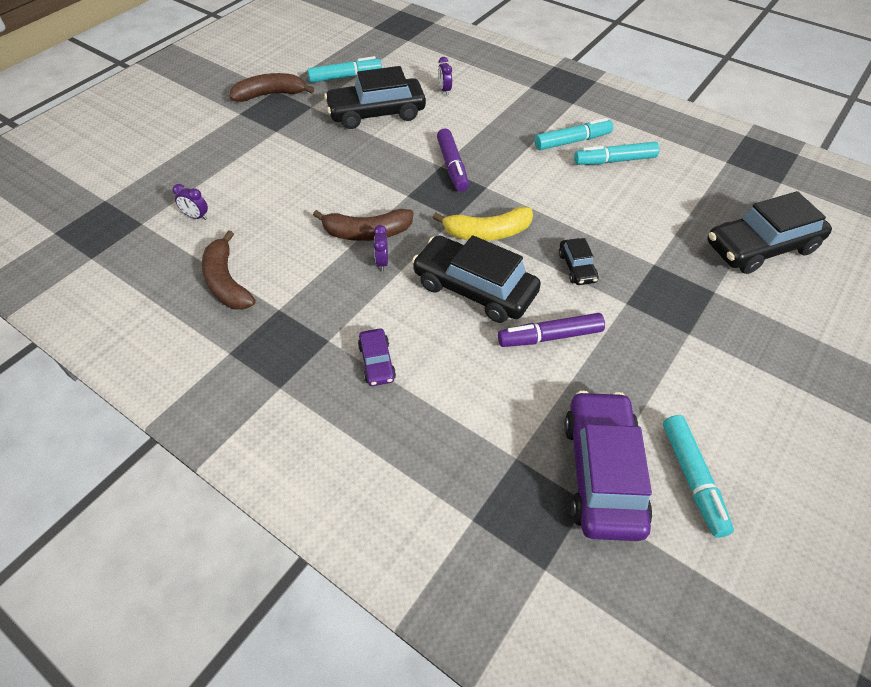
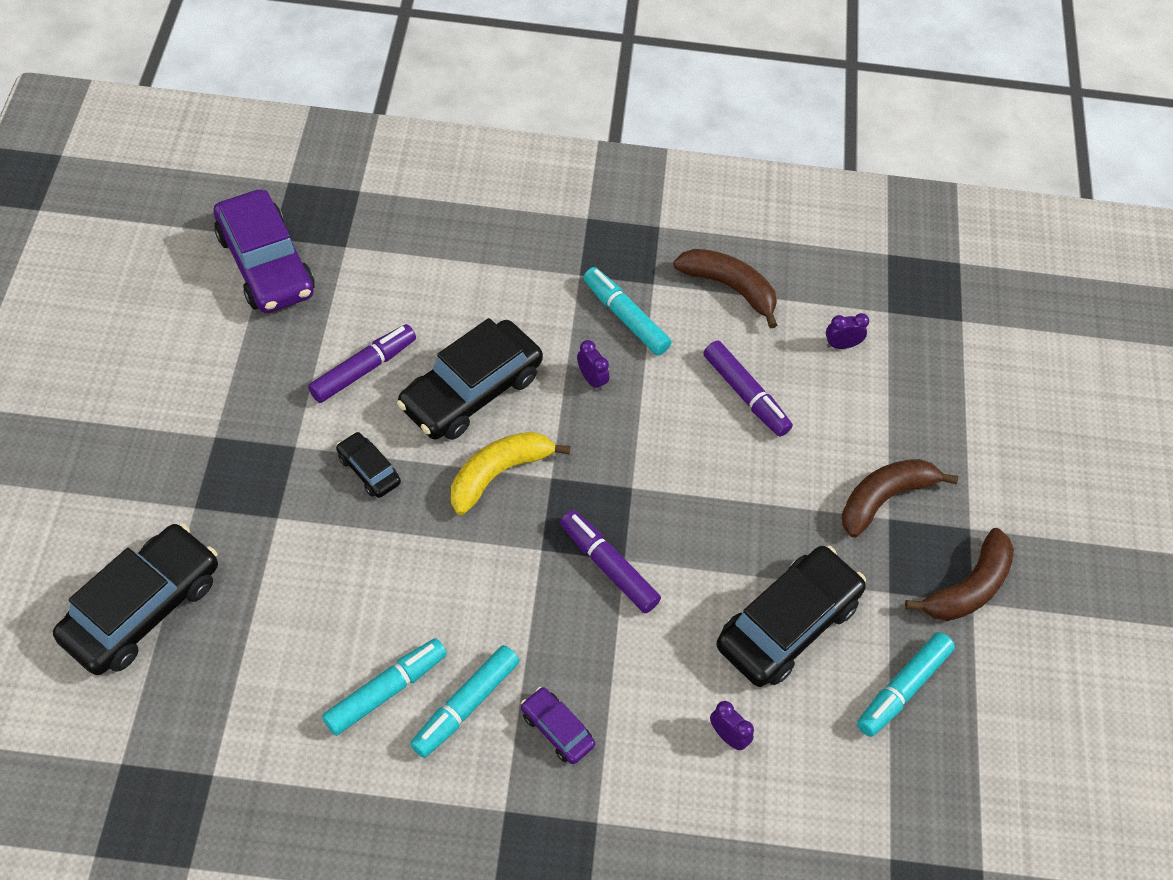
camera: 145 degrees right, 5 degrees up
brown banana [313,209,414,241] -> brown banana moved to [842,459,958,538]
purple car [358,329,396,386] -> purple car moved to [521,687,595,764]
black car [412,235,541,323] -> black car turned 135 degrees clockwise [397,318,543,440]
turquoise marker [663,415,734,537] -> turquoise marker moved to [583,267,672,356]
none -> purple marker [703,341,793,437]

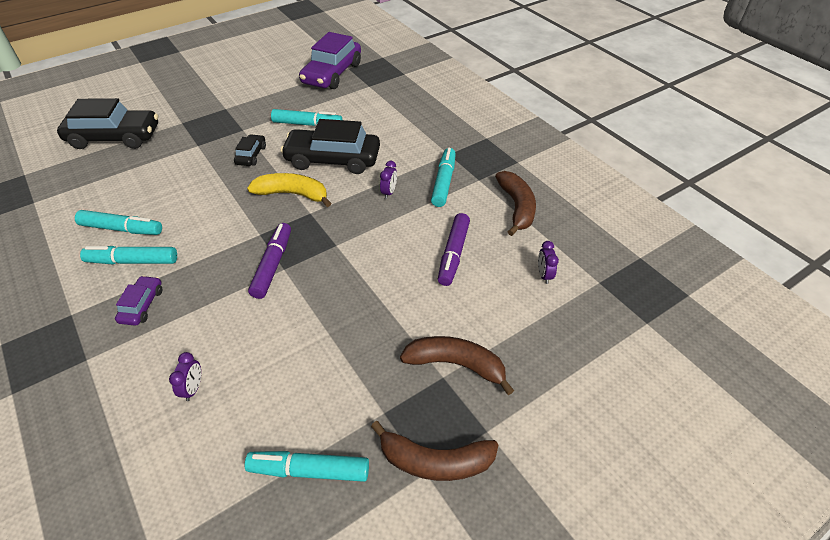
camera: 55 degrees right, 10 degrees down
purple marker [308,324,416,403] -> turquoise marker [271,109,343,126]
black car [716,546,866,687] -> none
purple clock [826,313,869,349] -> purple clock turned 135 degrees counterclockwise [538,241,559,284]

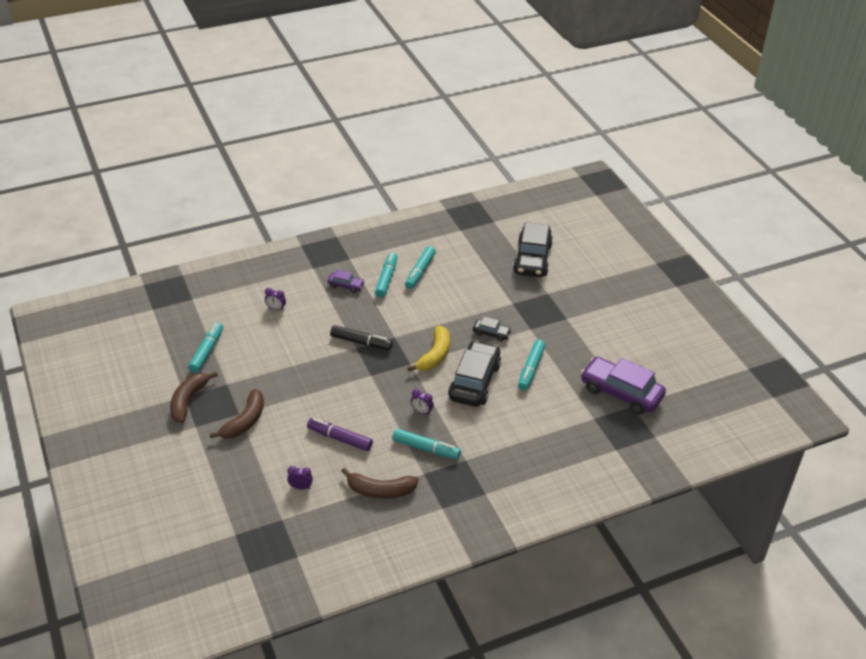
camera: 100 degrees right, 5 degrees down
purple marker [248,223,291,299] -> black marker [330,325,393,350]

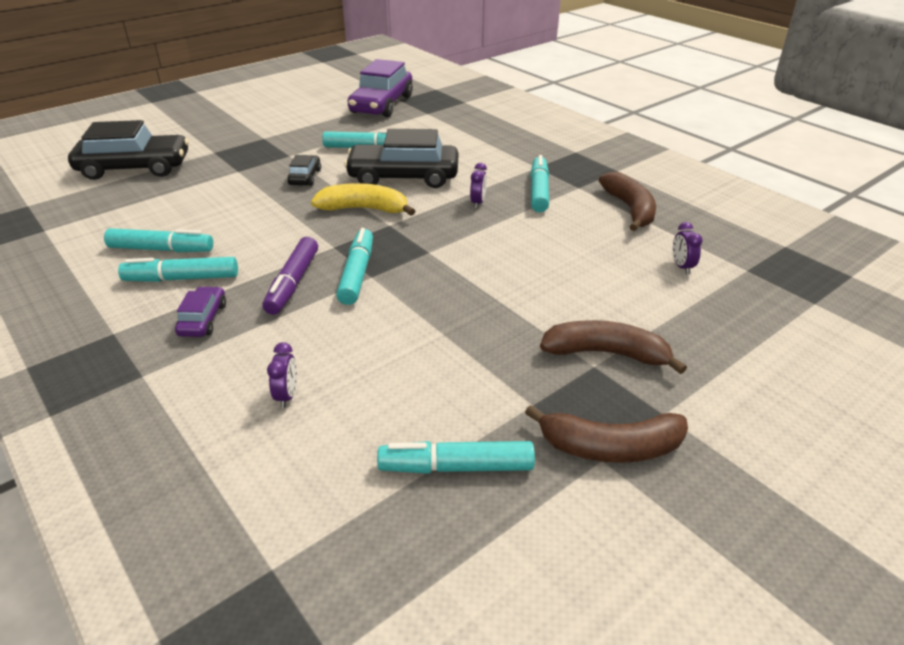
camera: 105 degrees left, 5 degrees down
purple marker [307,418,373,451] -> purple marker moved to [262,237,318,315]
black marker [330,325,393,350] -> turquoise marker [336,228,373,305]

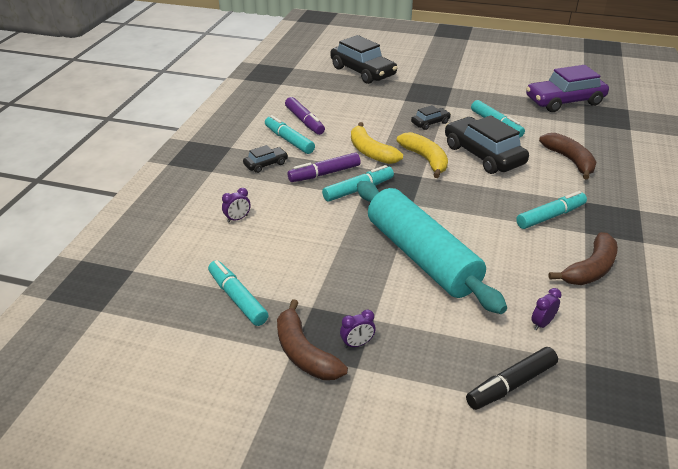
camera: 55 degrees right, 0 degrees up
turquoise marker [104,228,213,252] -> purple marker [285,97,325,135]
purple car [175,286,226,337] -> black car [243,145,288,173]
purple clock [470,163,487,208] -> purple clock moved to [340,310,376,348]
brown banana [540,320,687,374] -> brown banana moved to [539,133,597,180]
none -> yellow banana [351,122,403,164]
none -> turquoise rolling pin [357,181,507,314]
none -> black marker [466,347,558,410]

